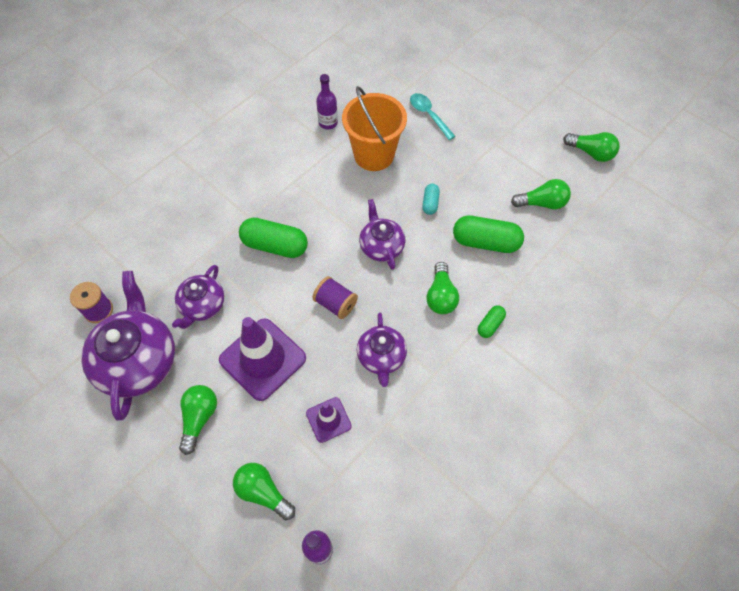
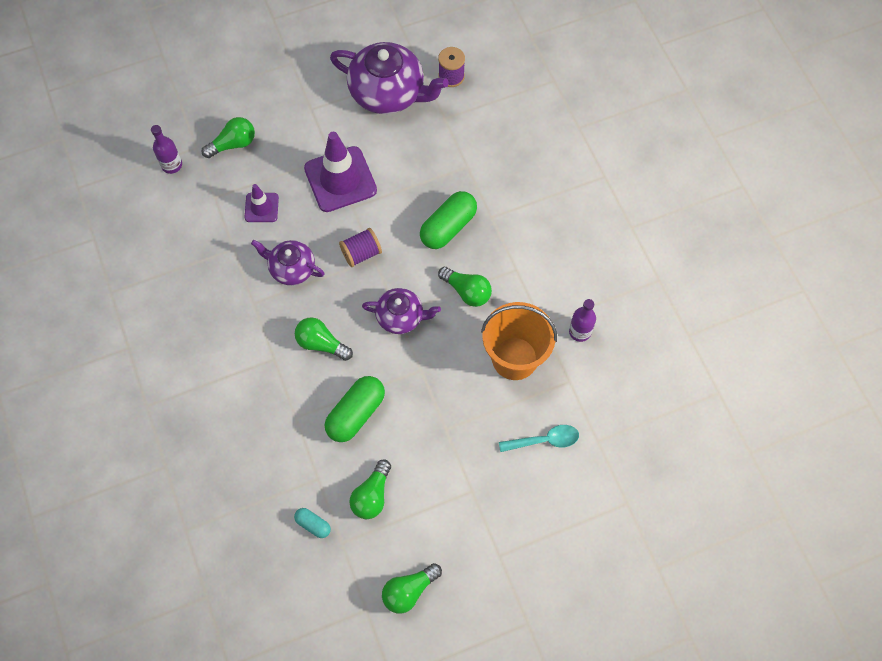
camera: 115 degrees right, 5 degrees up
purple teapot [172,265,224,329] -> none
green light bulb [179,385,217,455] -> green light bulb moved to [438,267,492,307]
turquoise capsule [423,184,440,215] -> turquoise capsule moved to [294,508,331,538]
green capsule [478,306,506,338] -> none

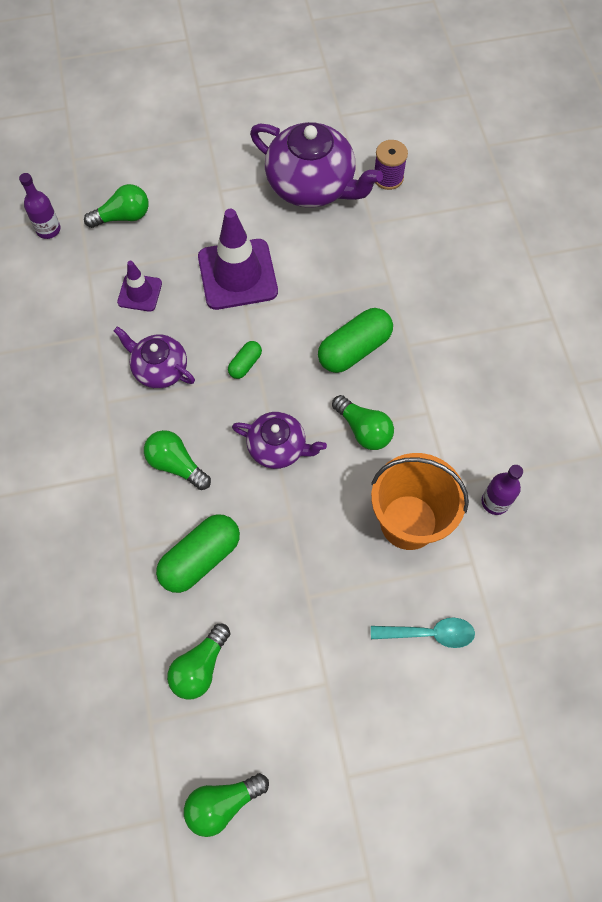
camera: 10 degrees right, 0 degrees up
turquoise capsule [294,508,331,538] -> none
purple spool [339,228,382,267] -> green capsule [228,341,262,379]

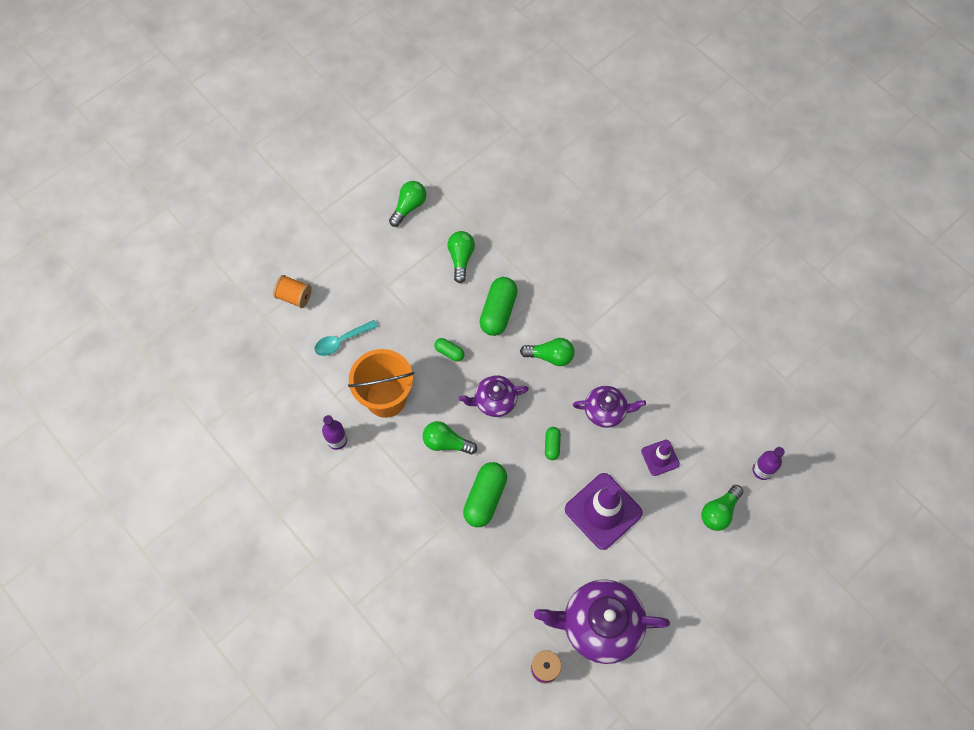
camera: 150 degrees right, 0 degrees up
none -> orange spool [273,275,312,308]
none -> green capsule [434,338,464,361]

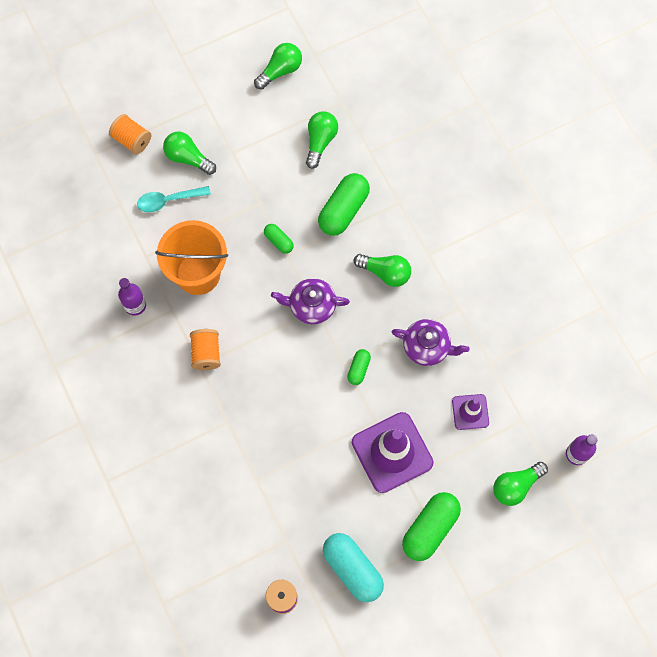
camera: 15 degrees right, 5 degrees up
green light bulb [423,421,477,455] -> green light bulb moved to [163,132,216,175]
green capsule [463,462,507,527] -> green capsule moved to [402,492,461,561]
purple teapot [534,579,670,664] -> turquoise capsule [323,533,384,602]
none -> orange spool [190,329,221,370]

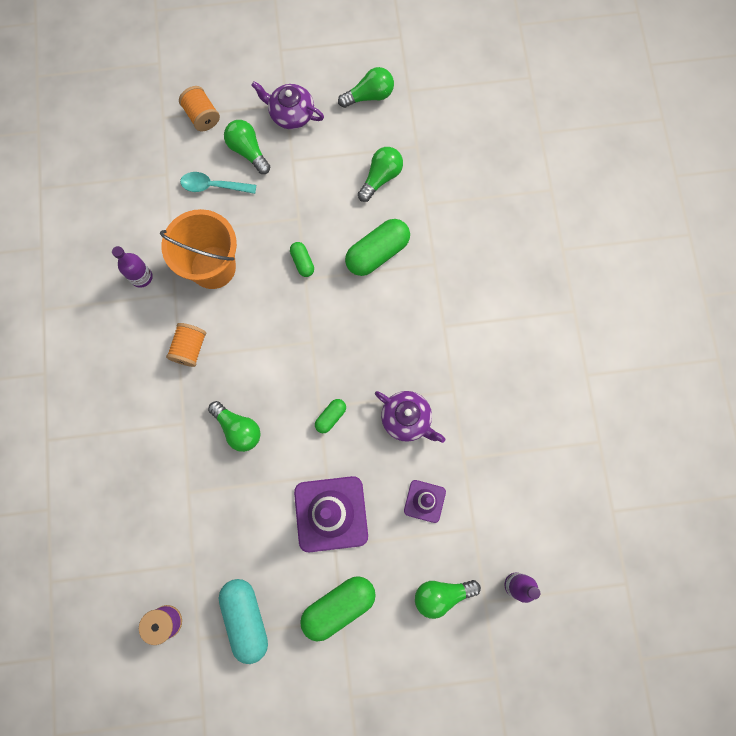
camera: 20 degrees right, 5 degrees up
purple teapot [271,278,350,324] -> purple teapot moved to [251,81,324,129]
green light bulb [354,254,411,287] -> green light bulb moved to [208,401,261,452]

